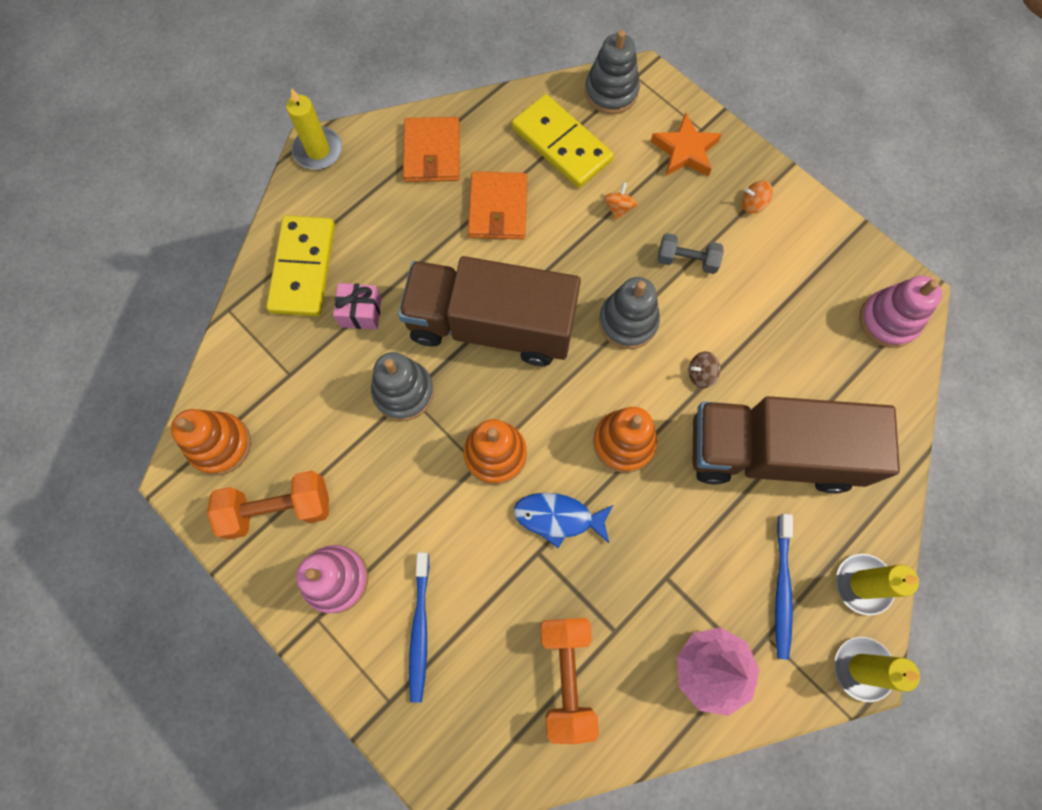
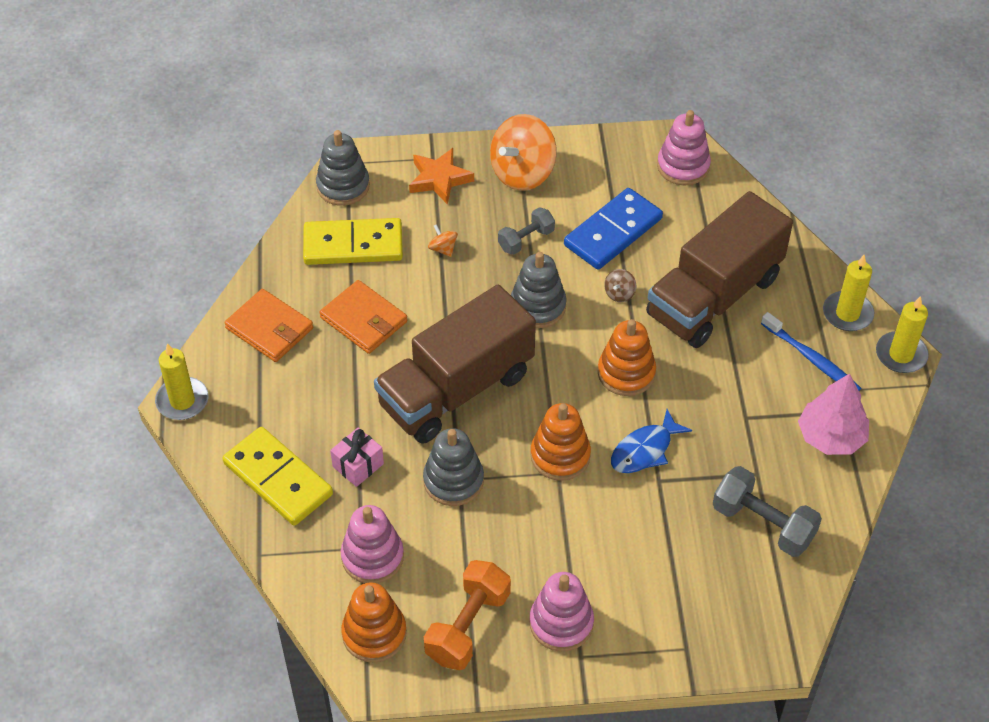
camera: 50 degrees left, 20 degrees down
blue toothbrush [409,552,429,703] -> none
orange dumbbell [540,618,599,744] -> grey dumbbell [713,466,822,557]
orange spinning top [742,180,773,213] -> orange spinning top [490,114,557,191], size x2.37
none -> pink stacking toy [341,505,404,583]
none -> blue domino [564,188,663,270]

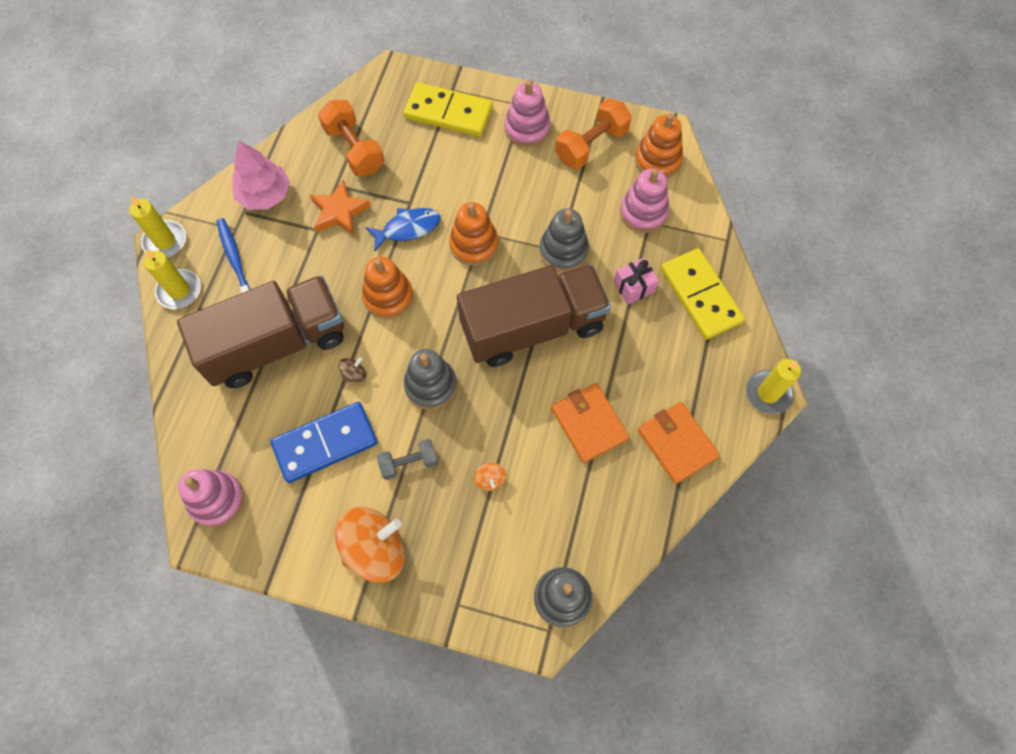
camera: 160 degrees left, 15 degrees up
yellow domino [303,218,403,265] -> yellow domino moved to [404,82,493,137]
orange star [409,148,474,204] -> orange star moved to [310,179,371,236]
grey dumbbell [713,466,822,557] -> orange dumbbell [318,100,385,176]

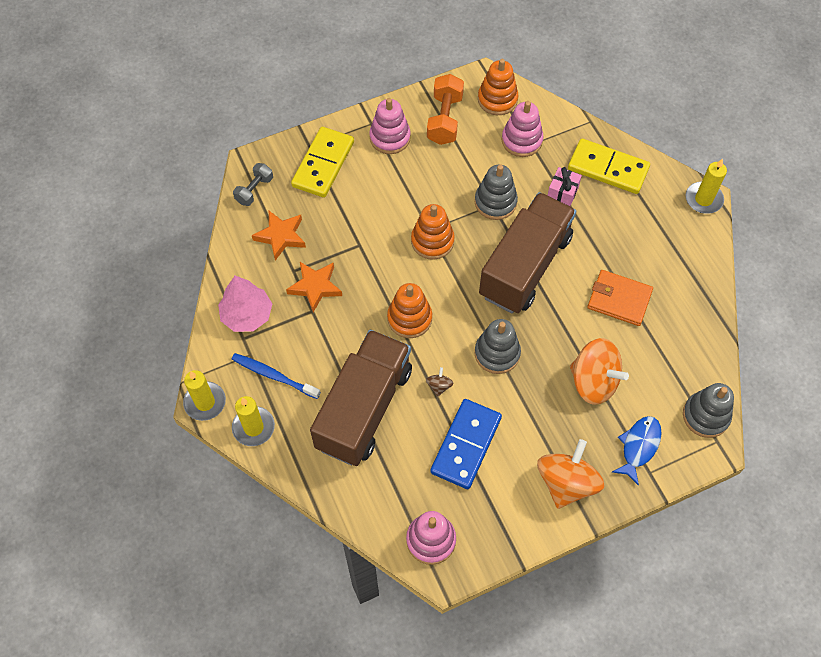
camera: 40 degrees left, 5 degrees down
orange dumbbell [318,100,385,176] -> orange star [252,211,306,261]
blue fish [365,208,441,251] -> blue fish moved to [612,416,662,486]
grey dumbbell [377,439,438,480] -> grey dumbbell moved to [233,163,273,206]
yellow domino [404,82,493,137] -> yellow domino turned 45 degrees counterclockwise [291,127,354,197]
orange spinning top [474,463,507,491] -> orange spinning top [570,338,629,405], size x2.37
orange wallet [638,402,720,484] -> none

